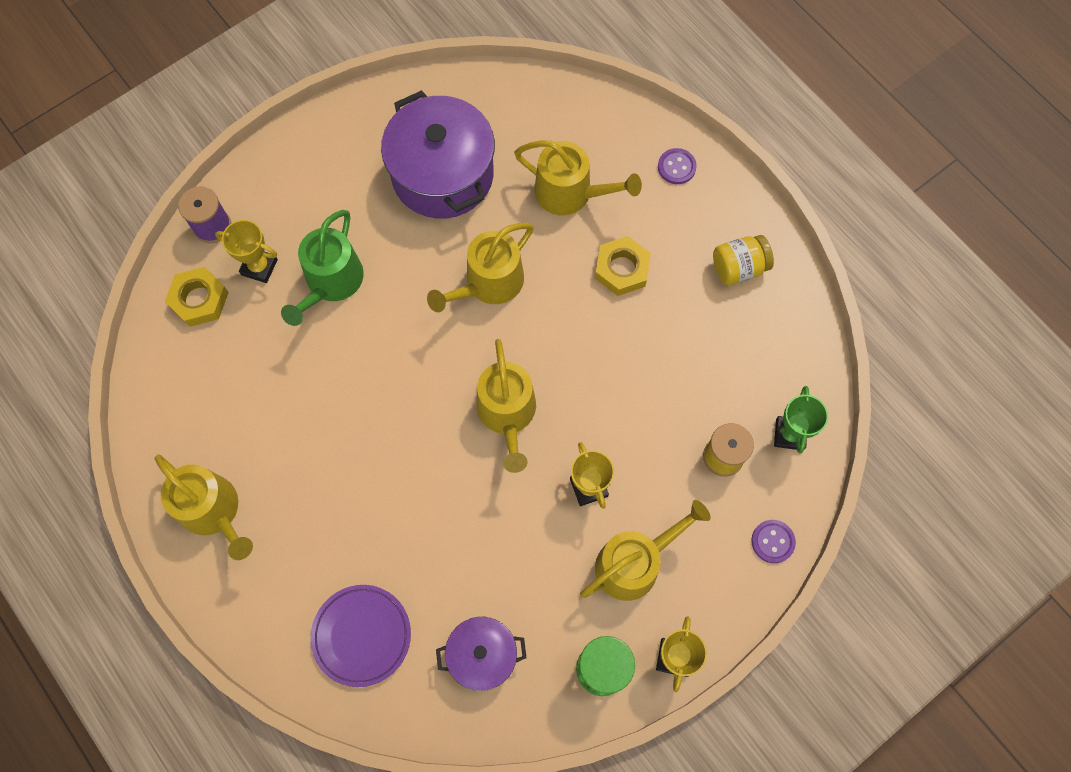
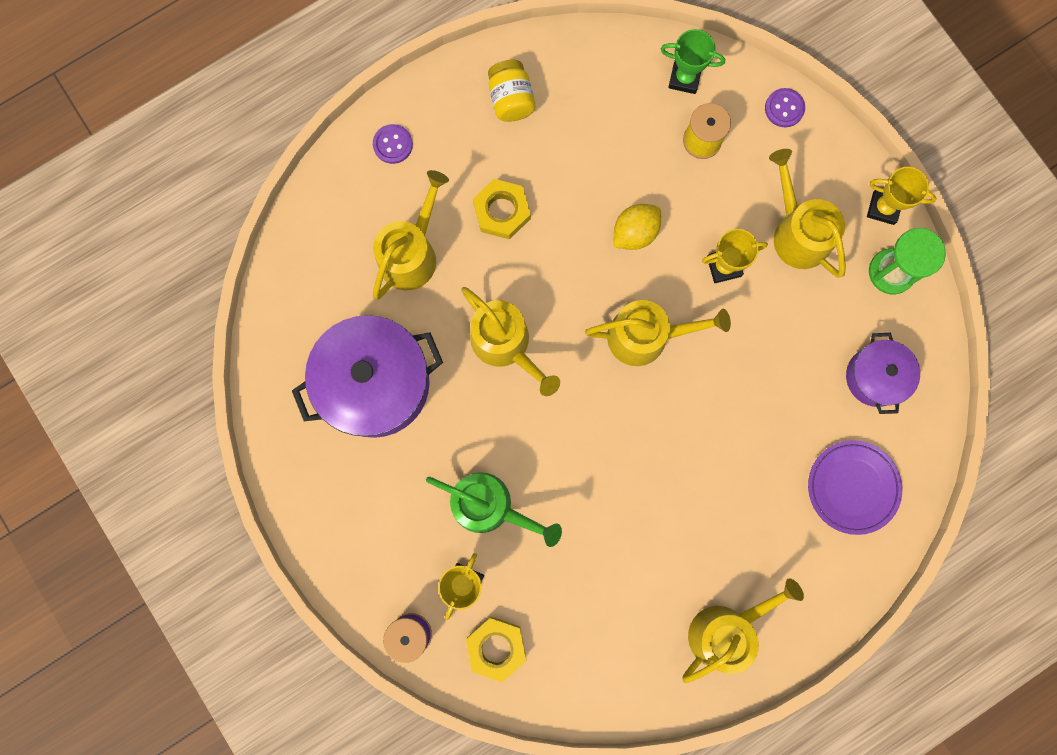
camera: 85 degrees left, 10 degrees up
none -> yellow lemon [614,204,661,250]

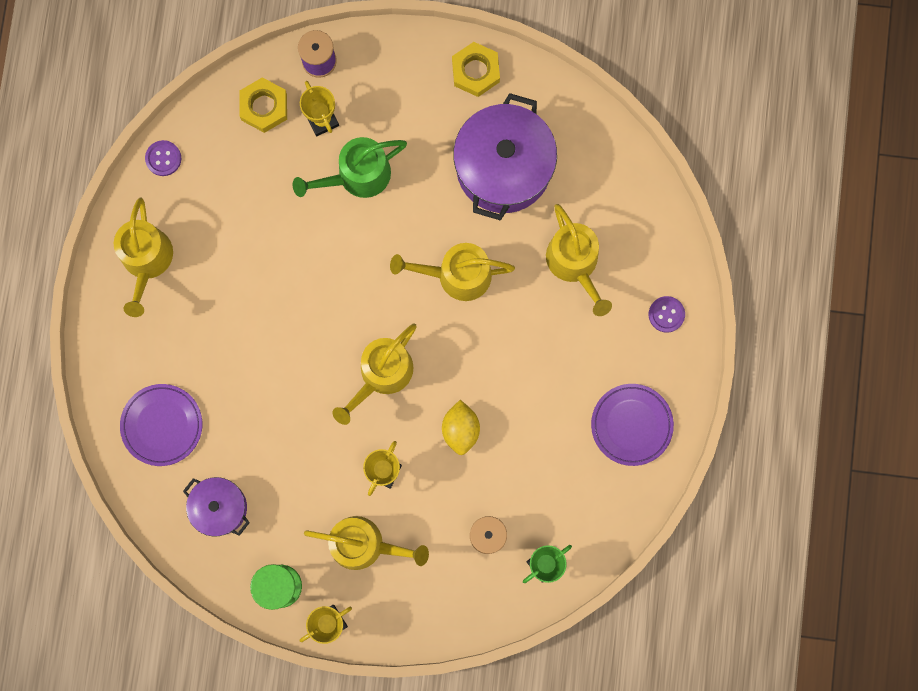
camera: 130 degrees right, 0 degrees up
yellow nut [473,179,531,239] -> yellow nut moved to [452,42,500,97]
yellow jar [488,60,536,122] -> purple plate [591,384,674,466]
purple button [765,88,805,127] -> purple button moved to [145,140,181,176]

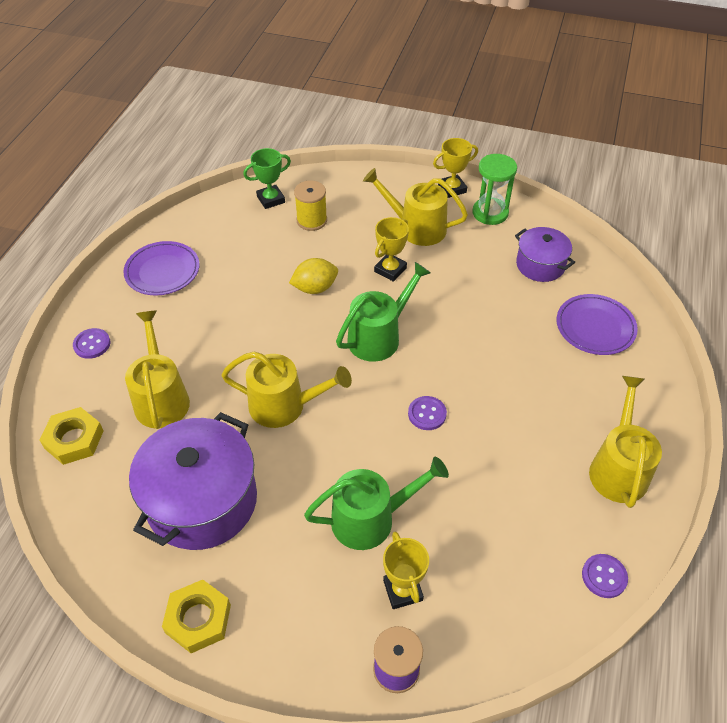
camera: 170 degrees left, 30 degrees down
yellow nut [239,77,287,133] -> yellow nut moved to [40,407,103,465]
yellow watering can [333,323,417,425] -> green watering can [336,262,431,362]
yellow lemon [442,400,480,455] -> yellow lemon turned 60 degrees clockwise [289,258,338,294]
none -> purple button [408,396,447,430]

